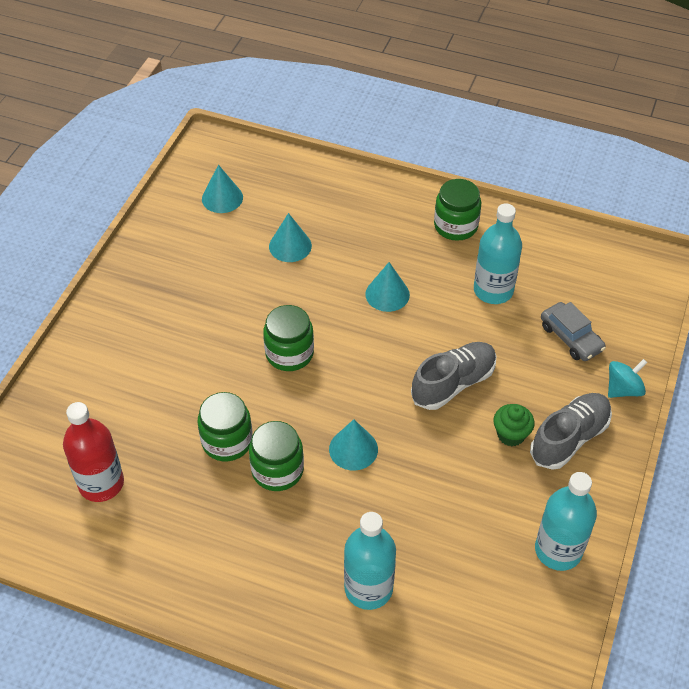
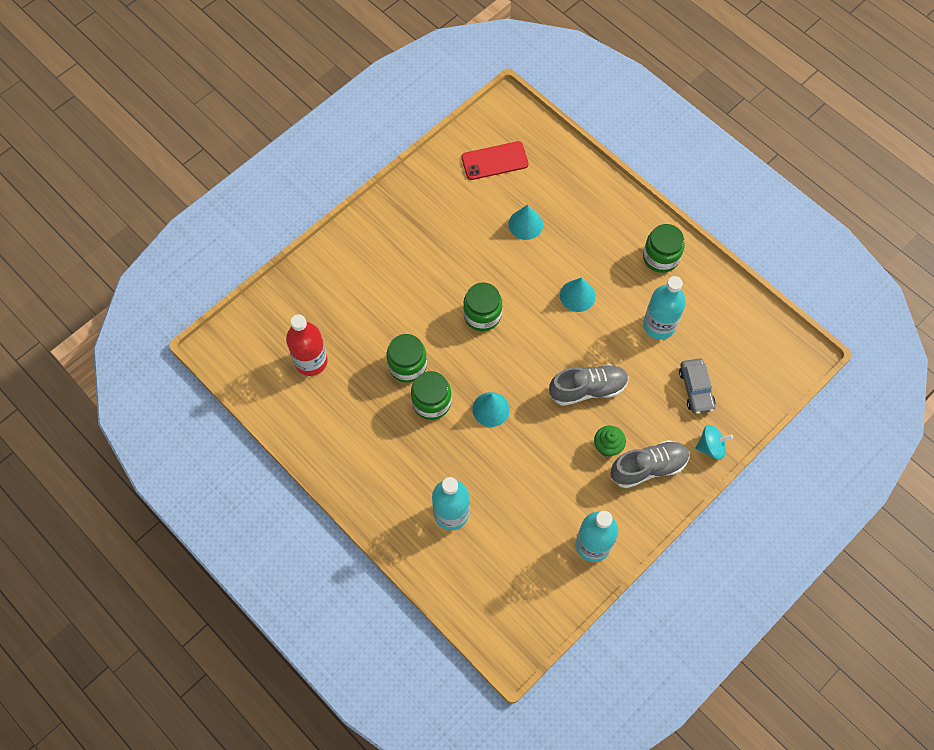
camera: 25 degrees right, 15 degrees up
turquoise cone [202,165,243,213] -> red phone [461,141,529,180]

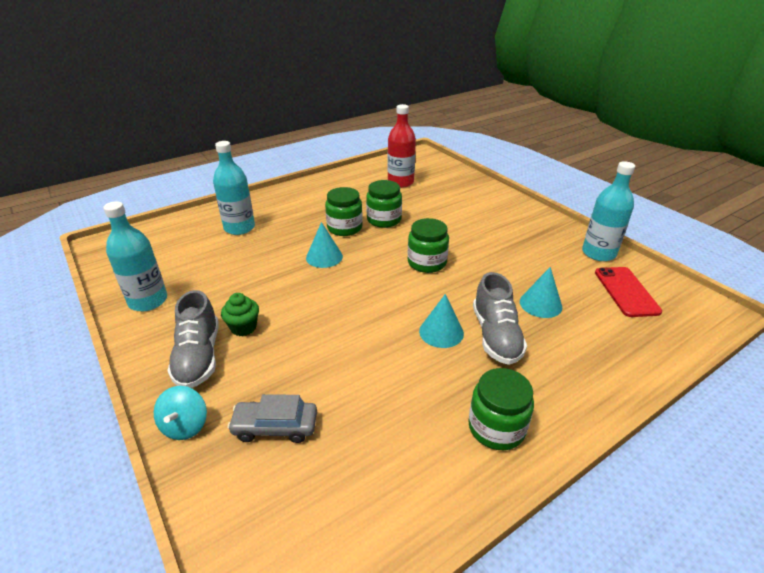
camera: 100 degrees right, 30 degrees down
grey shoe [549,364,629,406] -> grey shoe moved to [473,272,527,365]
turquoise bottle [643,276,686,339] -> turquoise bottle moved to [582,161,635,261]

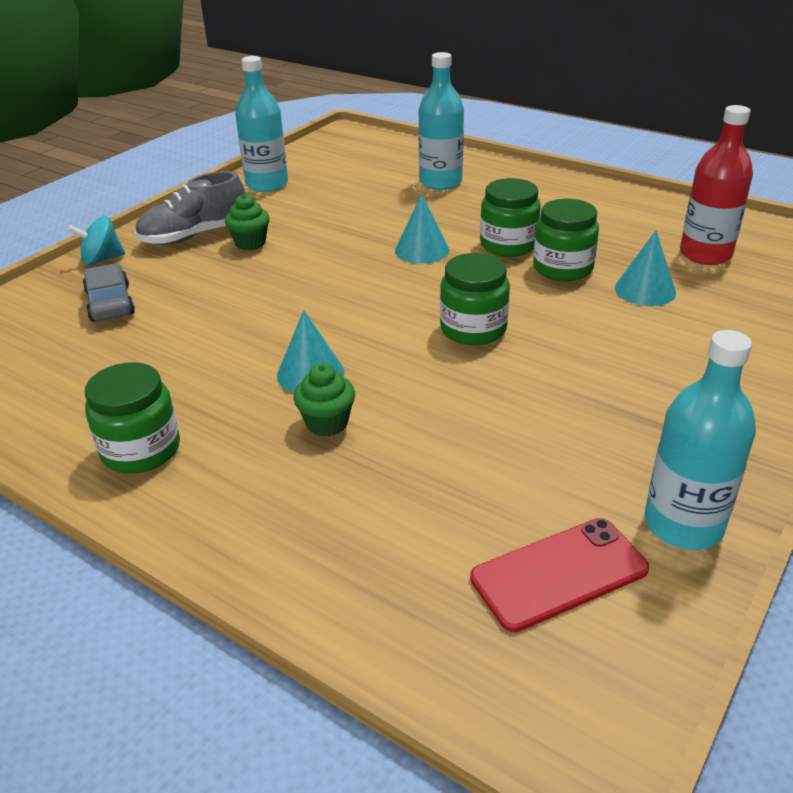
camera: 70 degrees right, 0 degrees up
grey shoe [473,272,527,365] -> green cupcake [294,363,355,437]
turquoise cone [520,267,562,318] -> turquoise cone moved to [615,231,676,306]

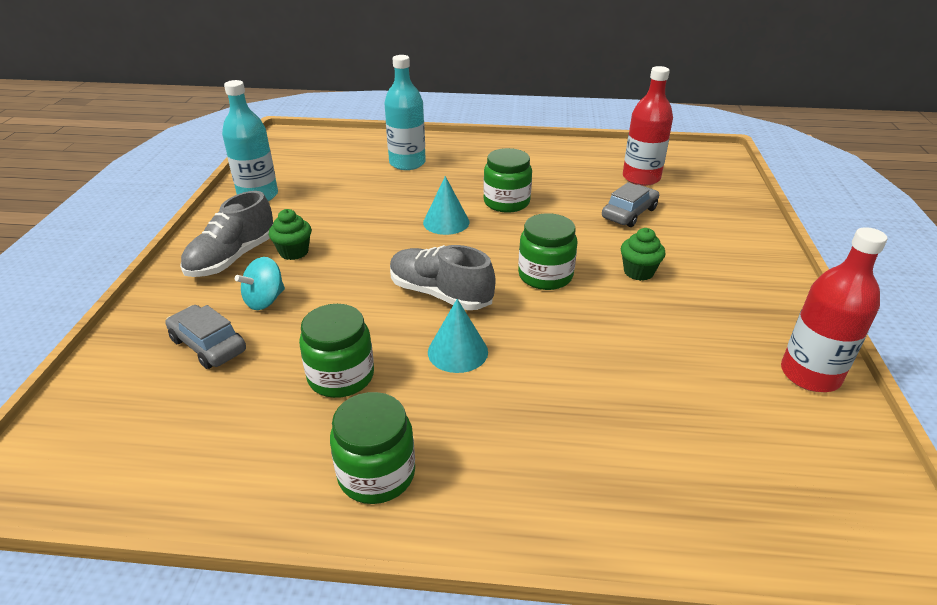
camera: 30 degrees left, 0 degrees up
turquoise spinning top [67,216,125,265] -> turquoise spinning top moved to [235,257,285,310]
green cupcake [294,363,355,437] -> green cupcake moved to [621,228,665,281]
red phone [470,518,649,632] -> none
green jar [533,199,599,281] -> green jar moved to [299,304,374,398]
turquoise cone [615,231,676,306] -> grey car [602,182,659,227]
turquoise bottle [644,330,756,550] -> red bottle [781,227,887,392]
none -> grey shoe [390,245,496,310]

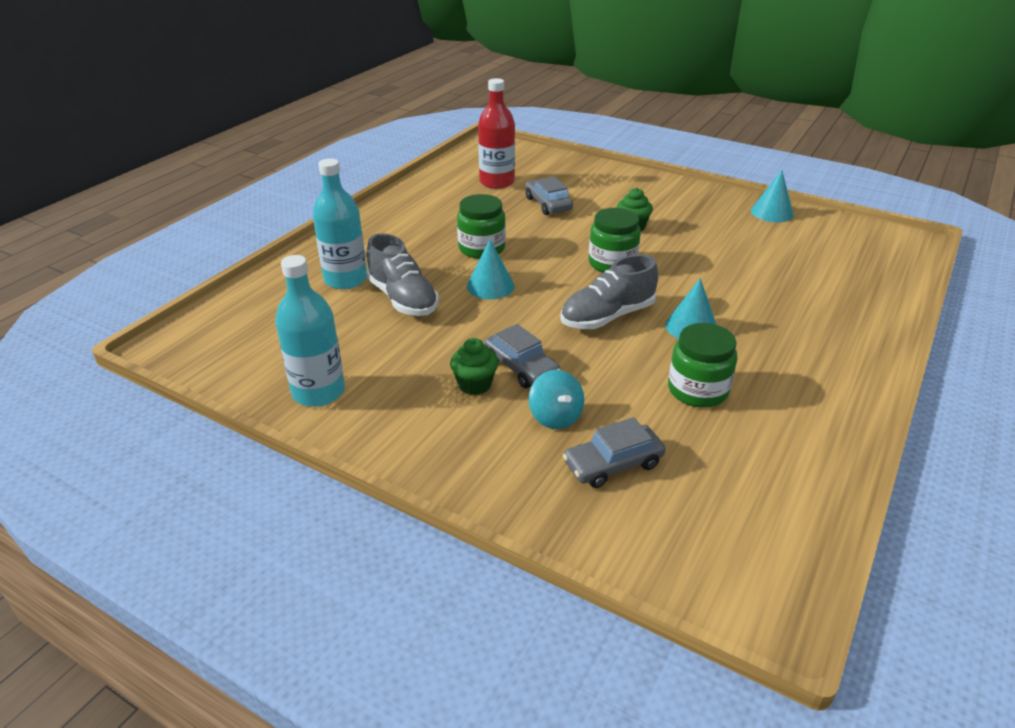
camera: 65 degrees left, 0 degrees up
grey shoe [180,191,273,277] -> grey shoe moved to [366,233,439,316]
green jar [330,392,415,504] -> none
red bottle [781,227,887,392] -> turquoise cone [751,170,794,222]
none -> grey car [484,324,561,388]

